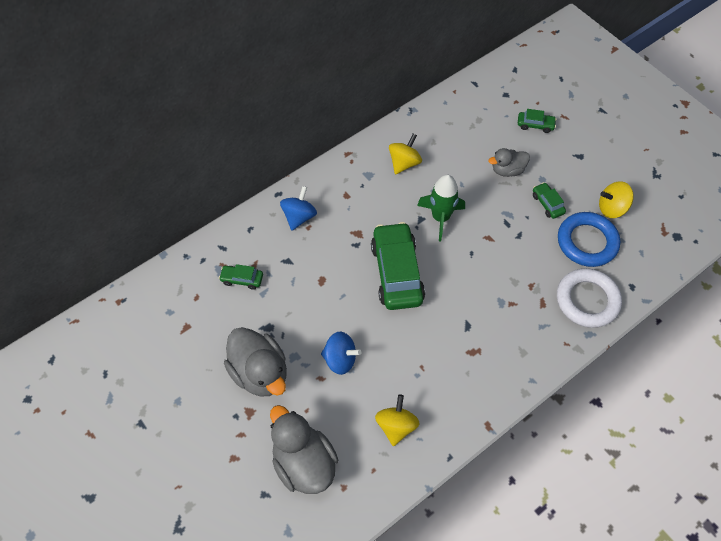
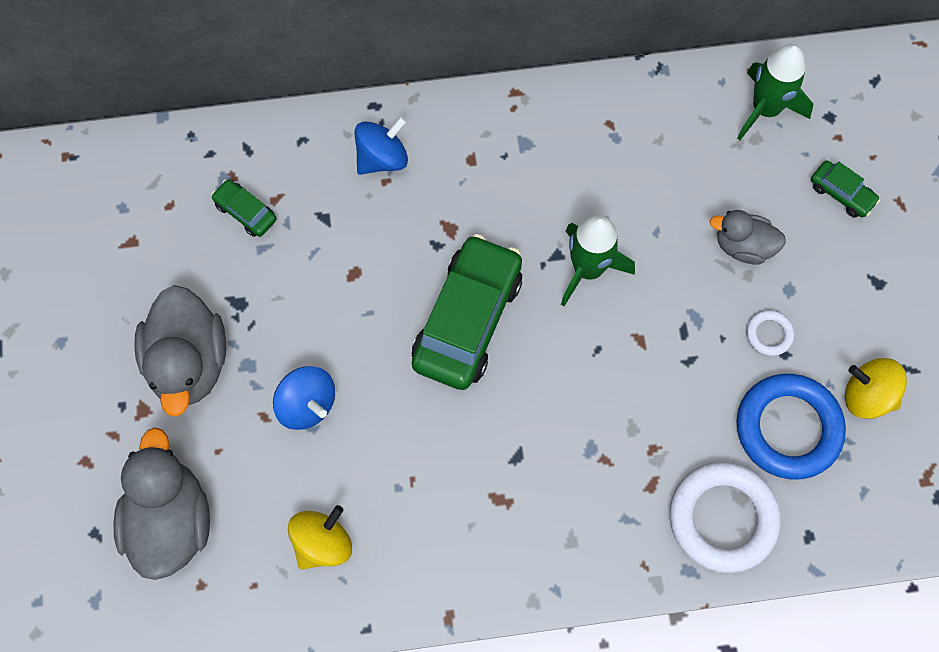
camera: 30 degrees right, 10 degrees up
yellow spinning top [389,133,422,175] -> none
green car [533,182,566,219] -> white ring [746,310,794,356]
none -> green rocket [737,44,813,140]

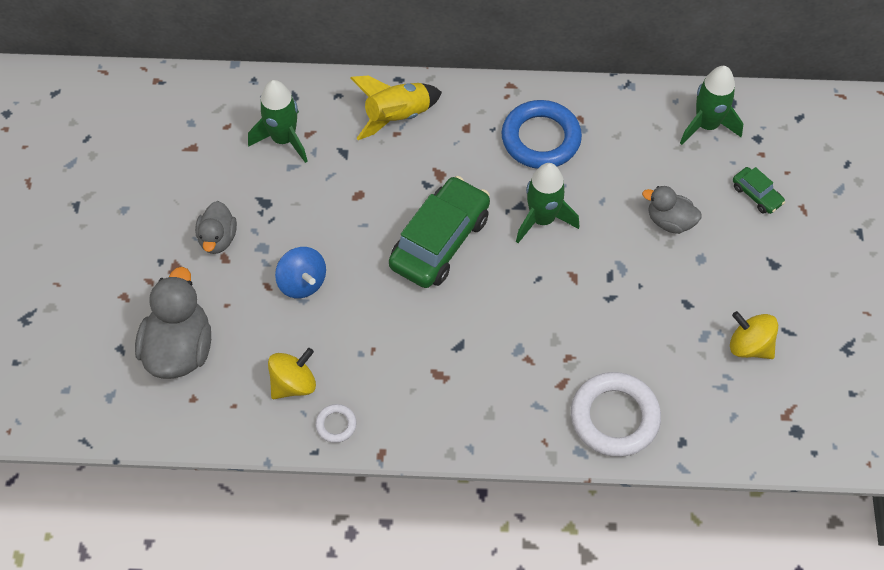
camera: 10 degrees right, 10 degrees down
grey duck [134,285,226,417] -> grey duck [195,201,237,254], size x0.58
green car [211,179,276,237] -> green rocket [248,80,308,163]
blue spinning top [354,116,408,175] -> yellow rocket [350,76,442,140]
blue ring [737,374,846,479] -> blue ring moved to [502,100,582,169]
white ring [746,310,794,356] -> white ring moved to [315,404,357,443]

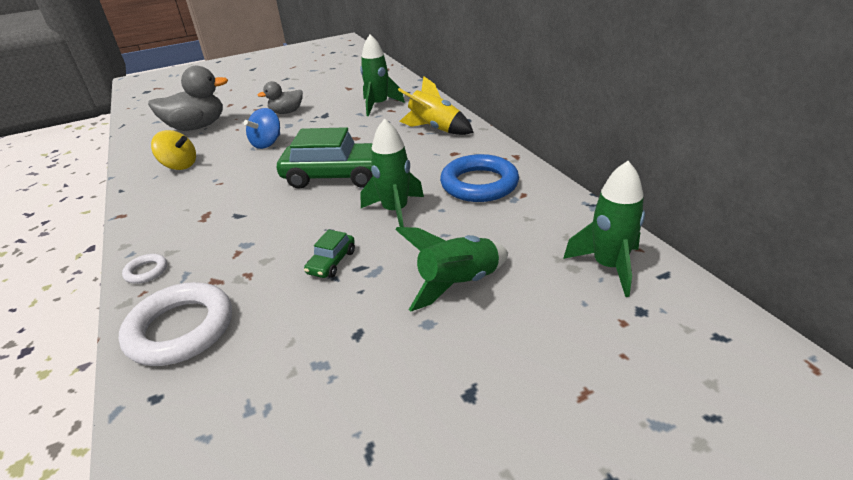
camera: 65 degrees right, 25 degrees down
white ring [315,404,357,443] -> white ring moved to [122,254,167,284]
grey duck [642,186,702,234] -> green rocket [395,227,508,311]
yellow spinning top [730,311,778,359] -> none
green car [733,167,785,214] -> green car moved to [304,230,355,278]

